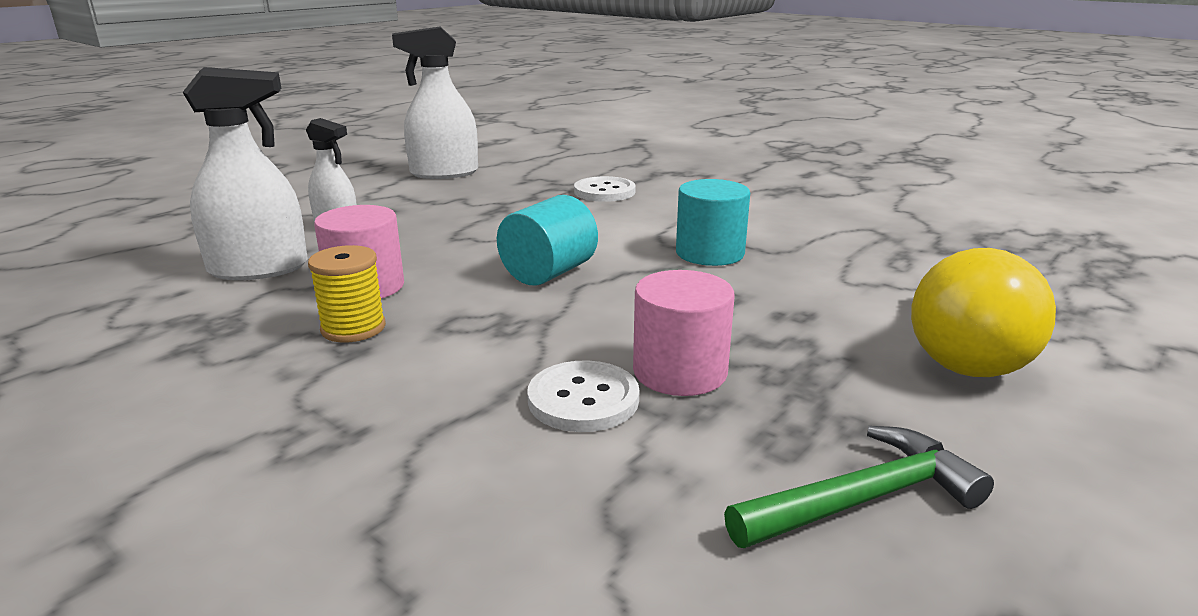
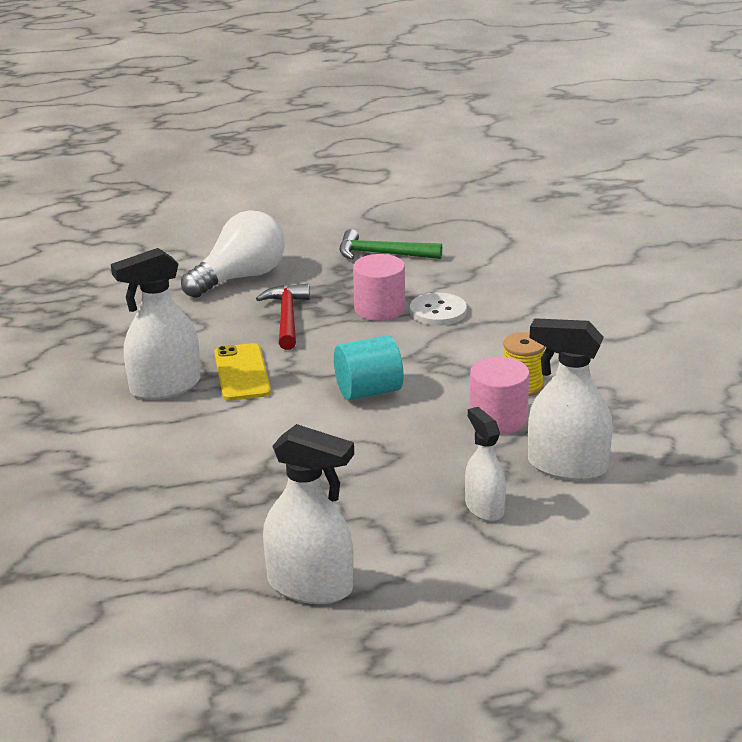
camera: 145 degrees left, 5 degrees up
white button [574,176,636,202] -> none
turquoise cylinder [676,179,750,266] -> yellow phone [214,343,271,401]
yellow light bulb [911,248,1056,377] -> white light bulb [181,210,285,298]
none -> white spray bottle [111,248,200,400]
none -> red hammer [256,284,310,350]

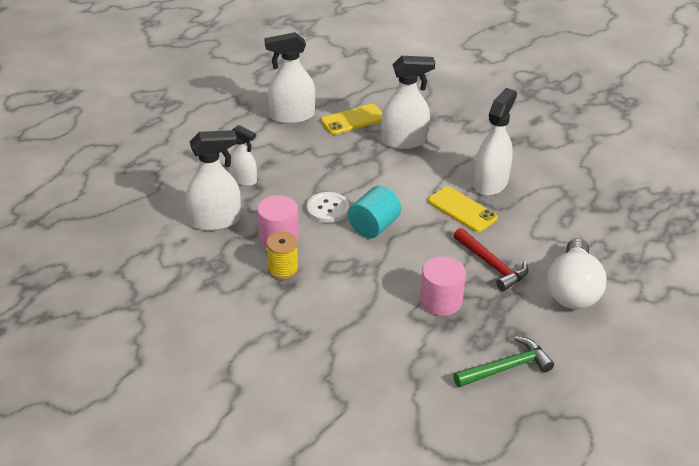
camera: 145 degrees right, 10 degrees up
white button [410,293,467,326] -> white button moved to [307,192,349,223]
none -> yellow phone [321,104,382,135]
none -> white spray bottle [381,56,435,149]

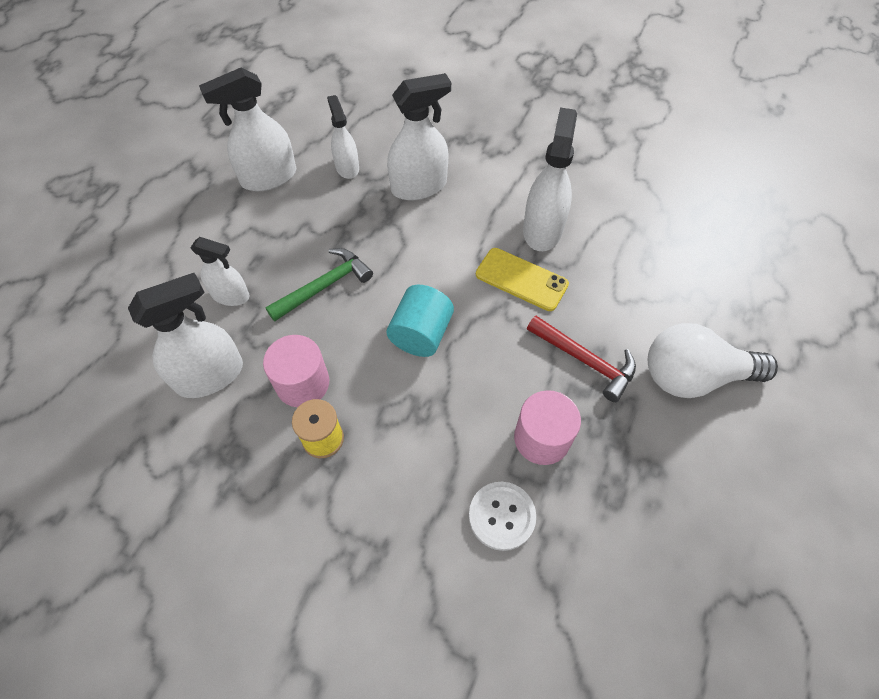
camera: 15 degrees left, 20 degrees up
white button [307,192,349,223] -> white button moved to [469,482,536,551]
yellow phone [321,104,382,135] -> white spray bottle [327,95,359,179]
green hammer [453,336,554,387] -> green hammer moved to [265,248,373,321]
white light bulb [547,238,607,309] -> white light bulb turned 90 degrees clockwise [648,323,778,398]

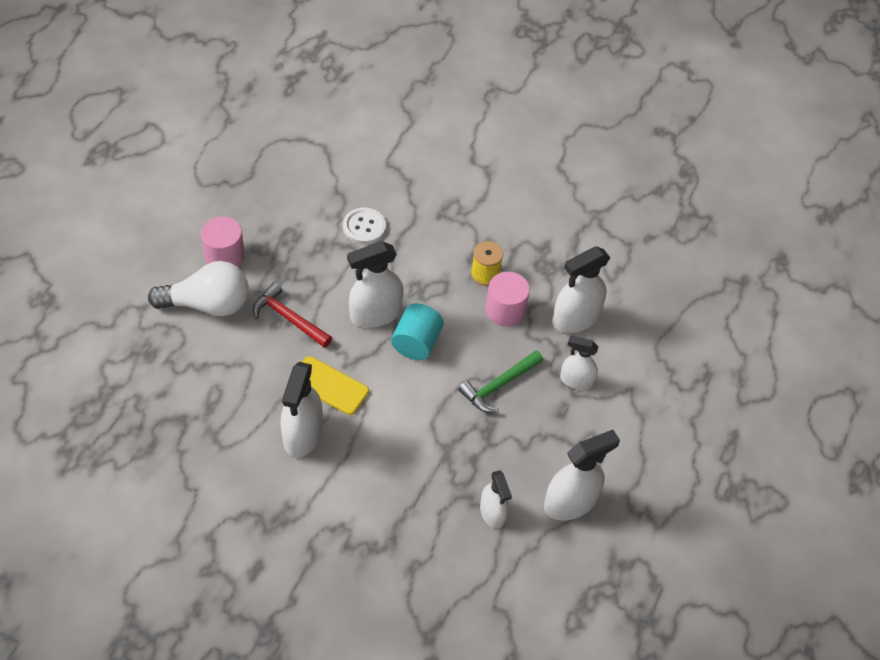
camera: 175 degrees right, 5 degrees down
white spray bottle [387,73,451,200] -> white spray bottle moved to [347,241,403,328]
pink cylinder [514,390,581,465] -> pink cylinder moved to [201,217,245,267]

